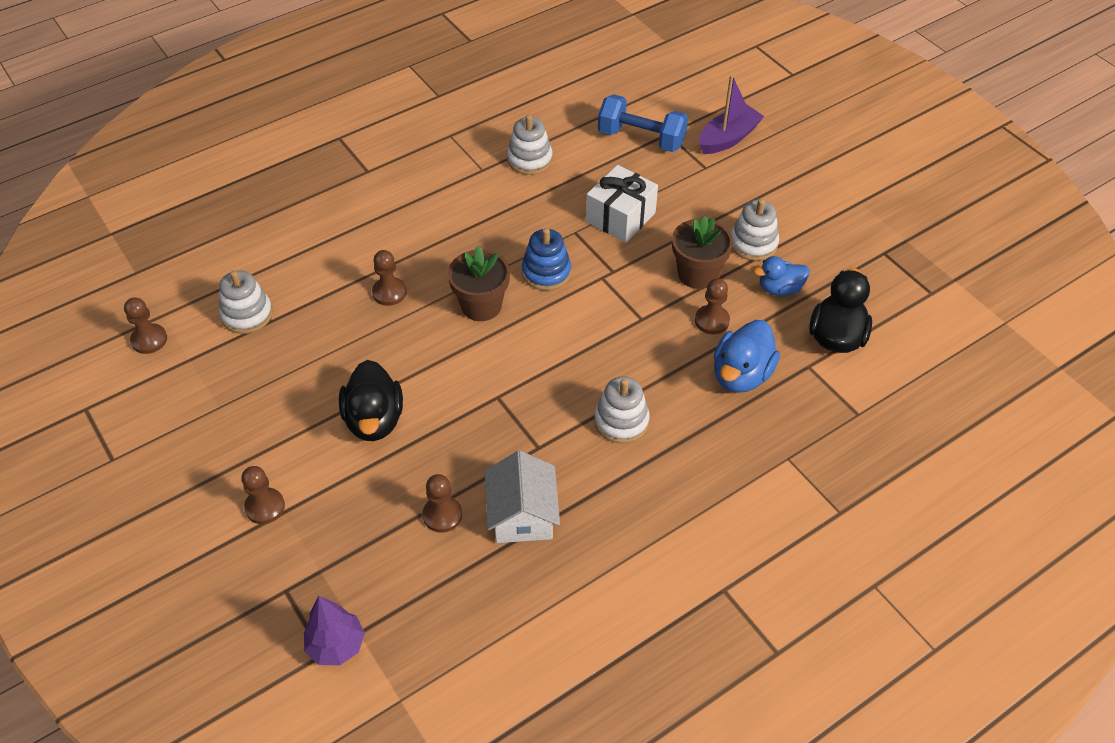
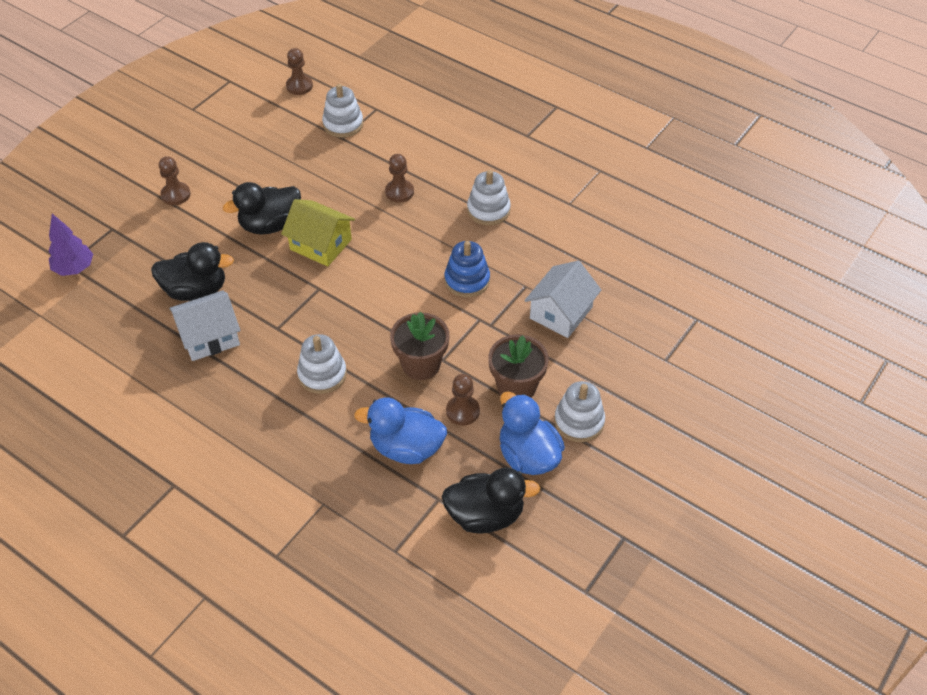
camera: 70 degrees right, 0 degrees up
brown pawn [422,474,462,533] -> black duck [151,242,234,301]
brown flower pot [448,245,510,321] -> brown flower pot moved to [390,312,450,380]
white stacking toy [507,115,552,175] -> white stacking toy moved to [467,170,511,226]
white gift [586,165,658,243] -> white house [524,261,601,338]
blue dumbbell [598,94,688,152] -> none
purple boat [699,75,764,154] -> none
blue duck [754,256,809,296] -> blue duck [500,392,565,475], size x1.55
none -> yellow house [281,199,355,267]

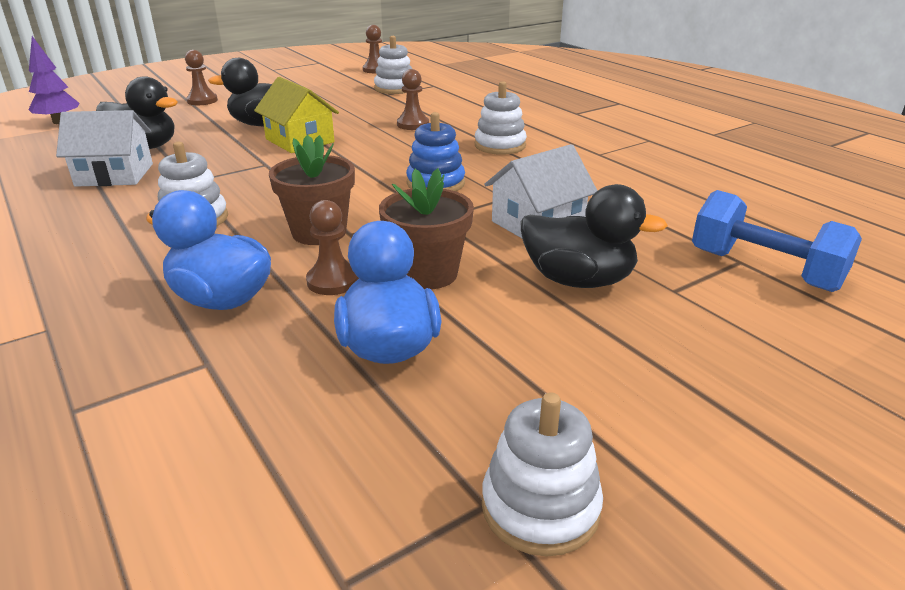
camera: 20 degrees right, 20 degrees down
black duck [442,467,540,534] -> black duck moved to [520,184,668,288]
white stacking toy [554,381,605,442] -> white stacking toy moved to [482,392,603,556]
none -> blue dumbbell [692,190,862,292]

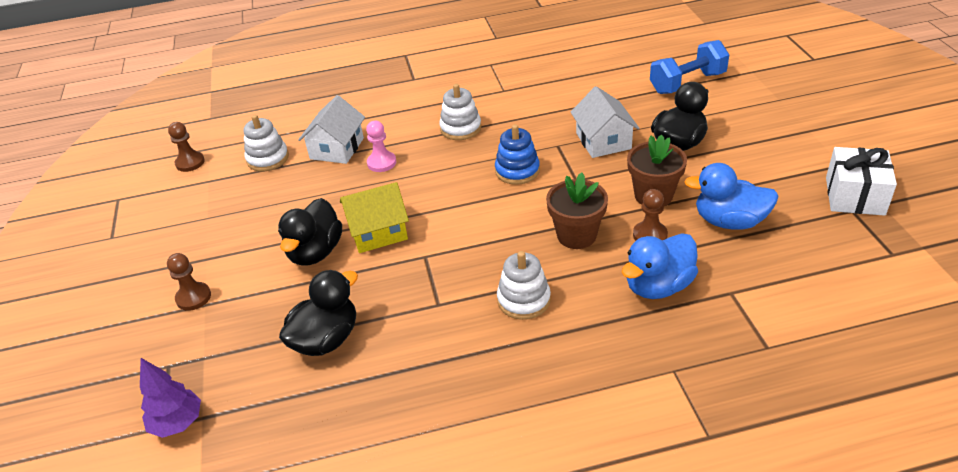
camera: 65 degrees left, 10 degrees up
white house [56,110,153,187] -> white house moved to [298,95,365,164]
brown pawn [397,69,429,130] -> pink pawn [366,121,396,172]
white stacking toy [482,392,603,556] -> white gift [826,147,897,216]

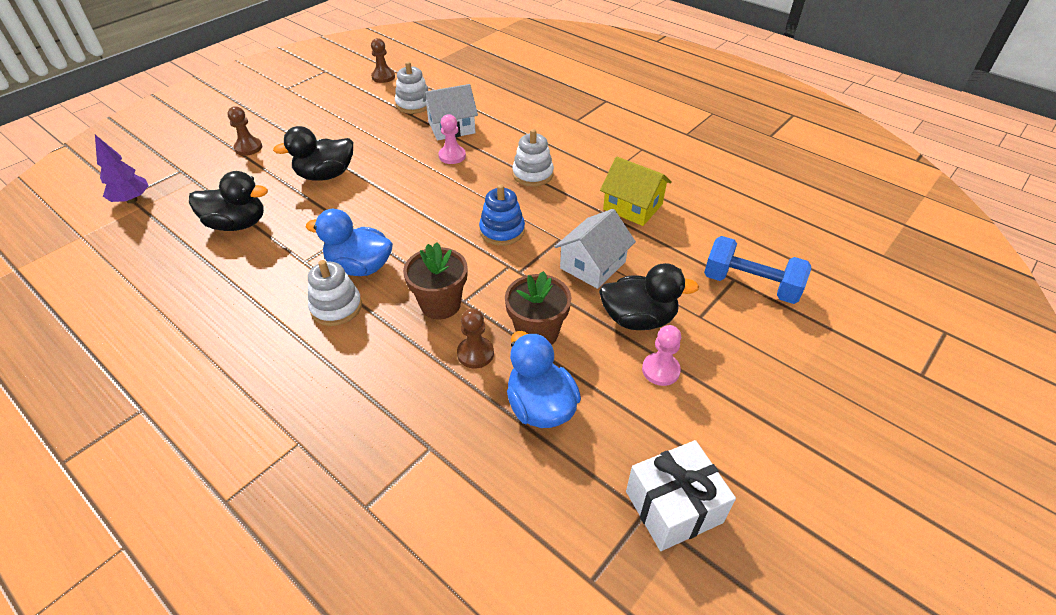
camera: 50 degrees right, 5 degrees up
yellow house [340,182,409,253] -> yellow house moved to [600,157,672,226]
blue duck [622,233,698,299] -> blue duck moved to [306,209,393,276]
none -> pink pawn [642,325,681,386]

